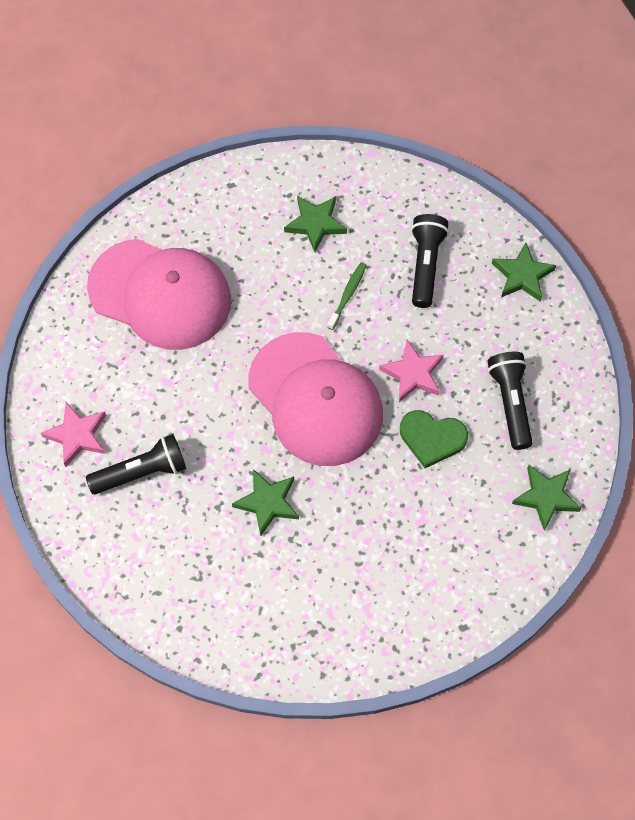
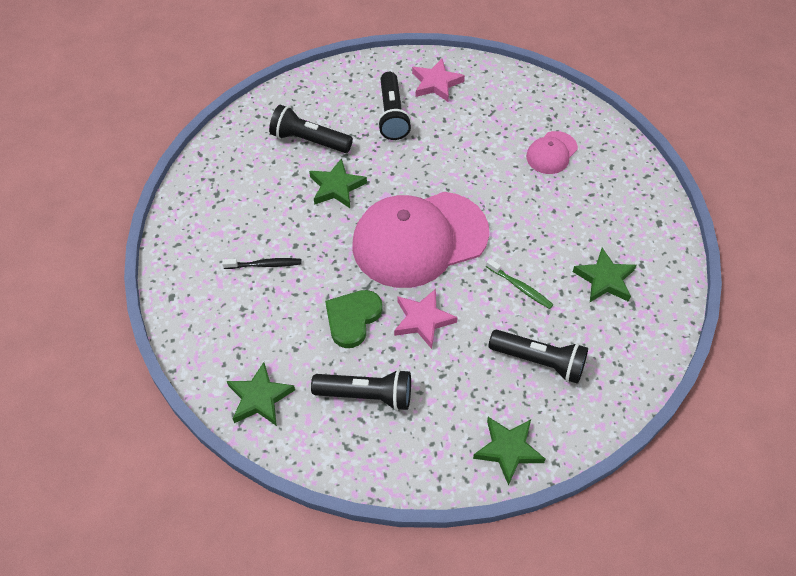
camera: 105 degrees right, 10 degrees down
pink cap [87,239,231,350] -> pink cap [526,131,578,174], size x0.45
none -> black toothbrush [222,258,302,269]
none -> black flashlight [269,105,353,153]

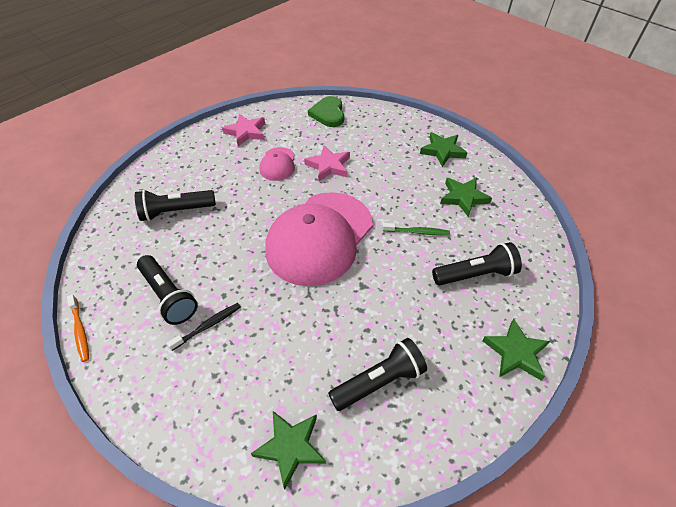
camera: 35 degrees left, 5 degrees down
green star [309,158,367,208] -> green star moved to [420,132,467,167]
green heart [325,290,382,348] -> green heart moved to [308,96,344,127]
black flashlight [378,72,411,140] -> black flashlight moved to [137,255,198,325]
pink star [394,289,458,349] -> pink star moved to [304,145,350,181]
pink cap [526,131,578,174] -> pink cap moved to [260,147,295,181]
none -> orange toothbrush [67,294,89,362]

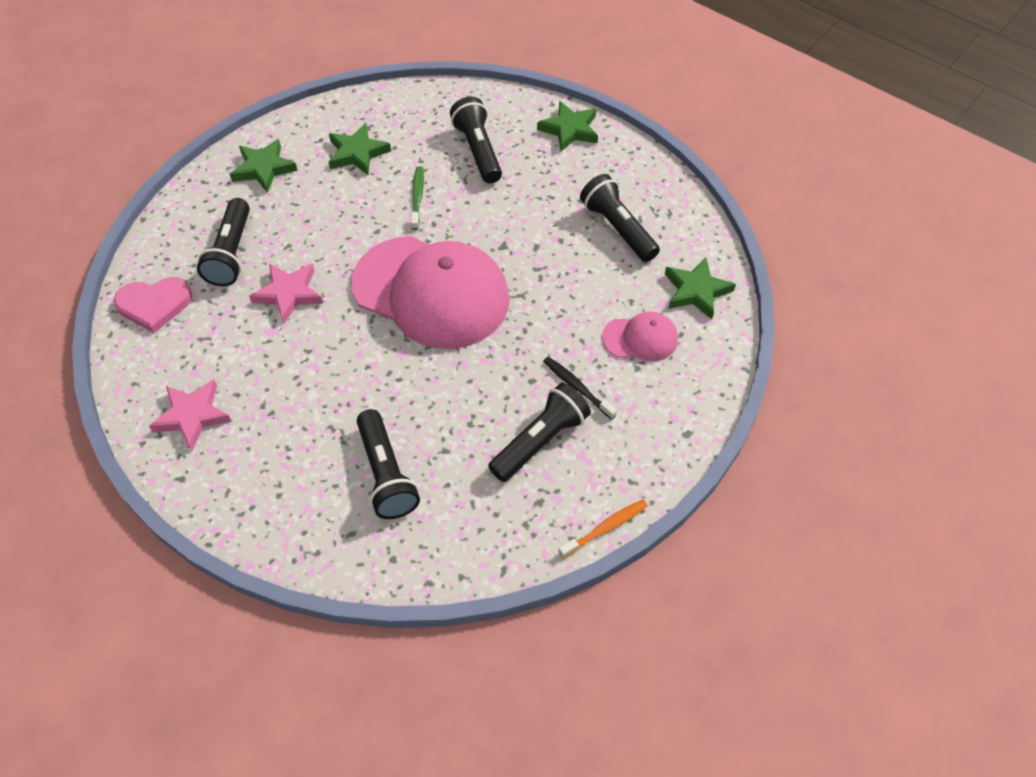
camera: 95 degrees left, 5 degrees up
pink cap [260,147,295,181] -> pink cap moved to [602,312,678,361]
green heart [308,96,344,127] -> pink heart [114,277,192,333]
none -> black flashlight [197,198,250,286]

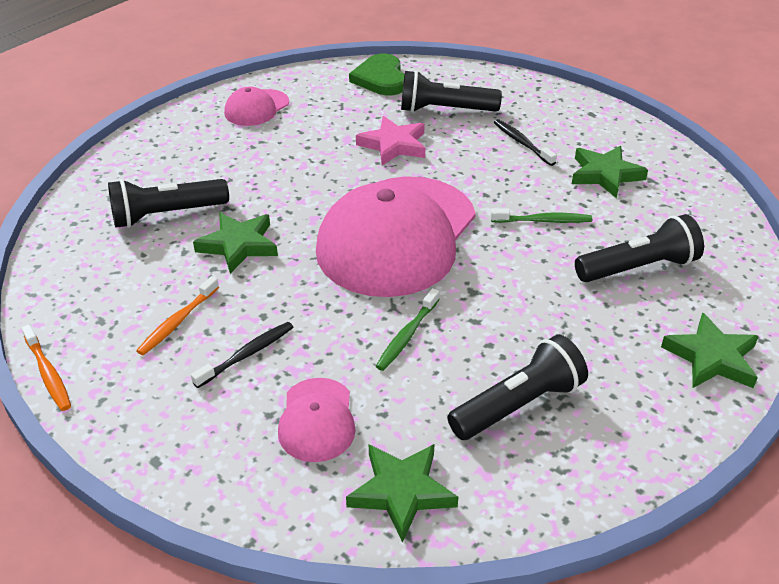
camera: 90 degrees right, 15 degrees down
pink heart [114,277,192,333] -> green heart [349,54,405,95]
pink star [149,379,232,451] -> pink cap [224,87,289,126]
green star [230,139,298,193] -> green star moved to [193,212,278,274]
black flashlight [488,383,591,482] -> orange toothbrush [136,276,219,355]
none -> green toothbrush [376,288,440,371]
none -> black toothbrush [493,119,557,166]

